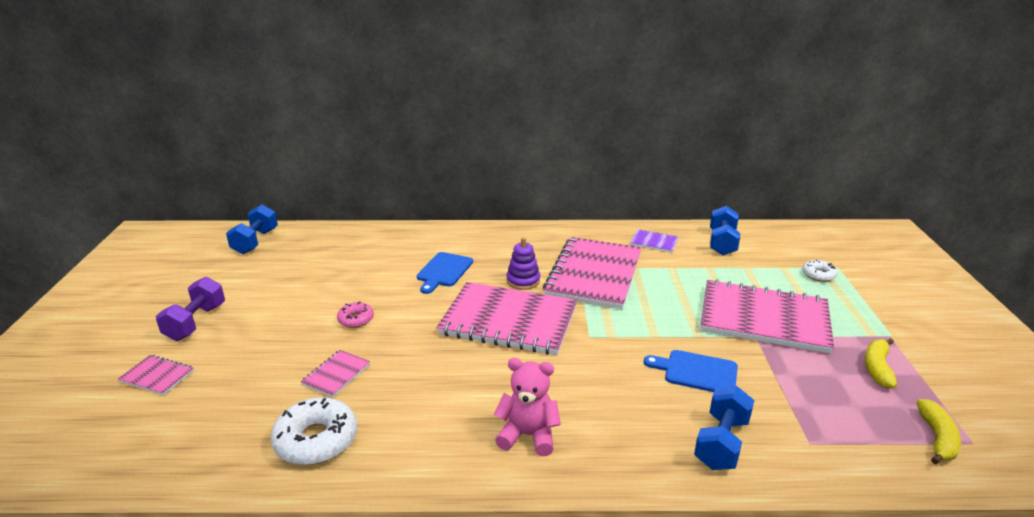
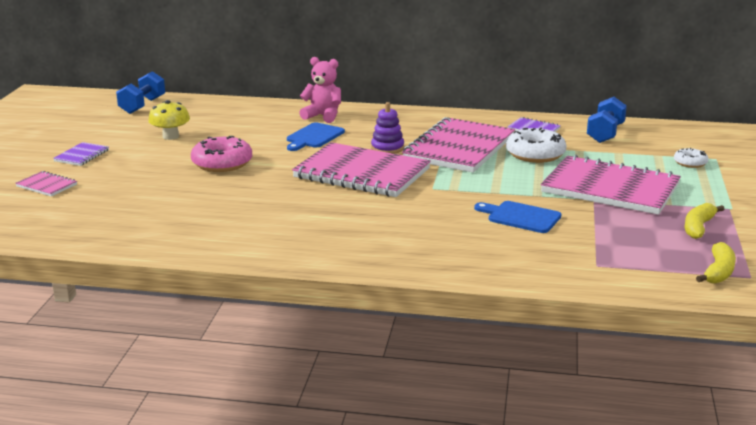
camera: 10 degrees right, 5 degrees down
purple dumbbell [156,276,225,341] -> purple notebook [53,142,109,166]
white donut [271,397,357,465] -> white donut moved to [506,127,567,163]
pink notebook [301,350,370,398] -> none
pink donut [337,302,374,328] -> pink donut [191,136,252,172], size x1.83
pink teddy bear [494,358,561,456] -> pink teddy bear moved to [299,57,341,123]
blue dumbbell [694,386,754,470] -> none
none -> yellow mushroom [148,100,190,140]

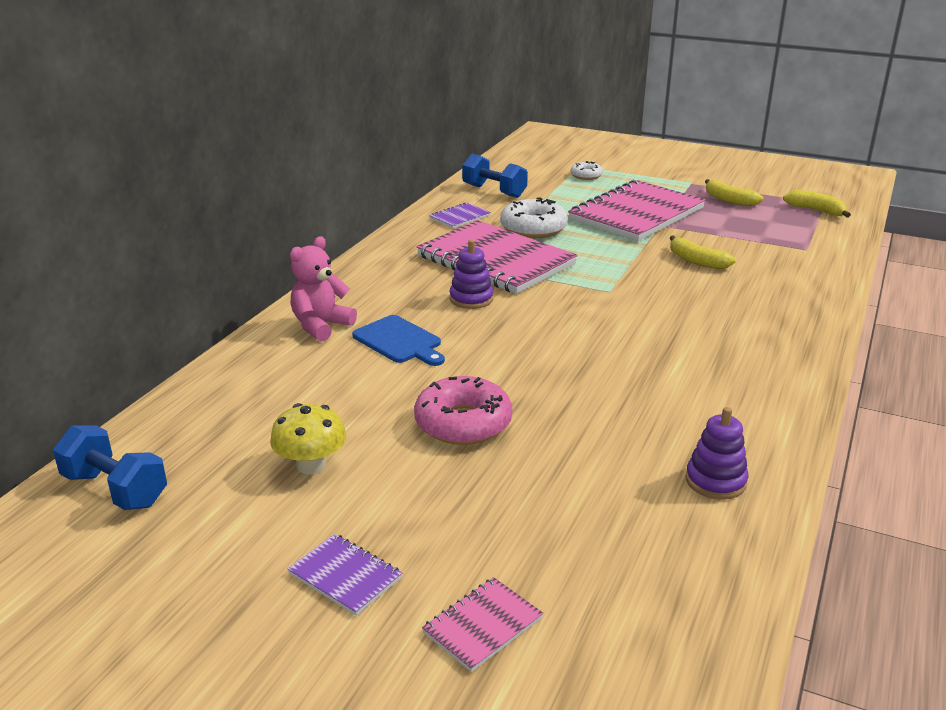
camera: 75 degrees left, 5 degrees up
pink notebook [292,142,431,197] -> none
blue cutting board [474,201,561,233] -> yellow banana [670,235,736,269]
none -> purple stacking toy [686,407,748,500]

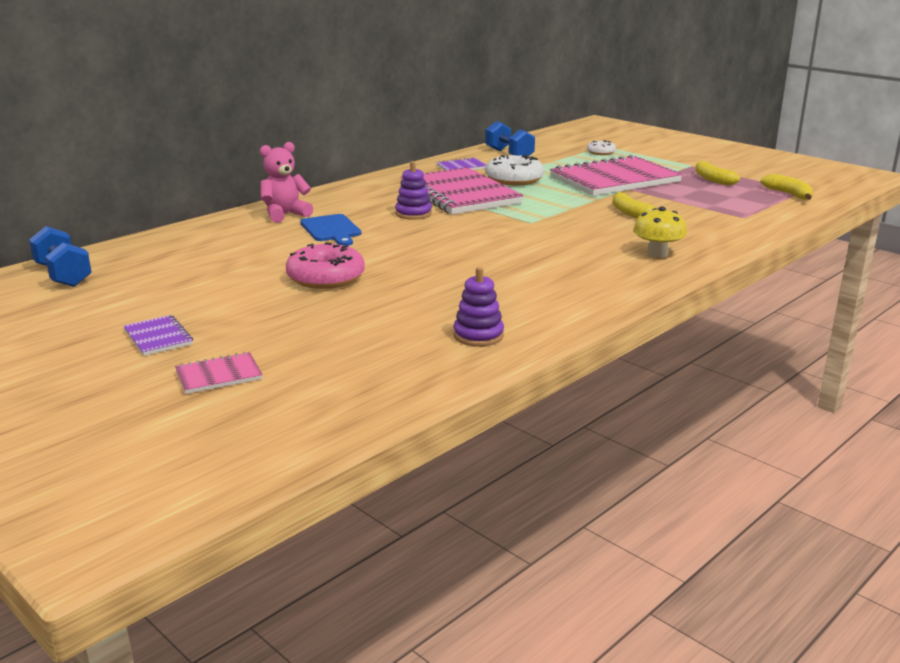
camera: 20 degrees right, 5 degrees down
yellow mushroom [270,403,347,474] -> yellow mushroom moved to [633,207,687,258]

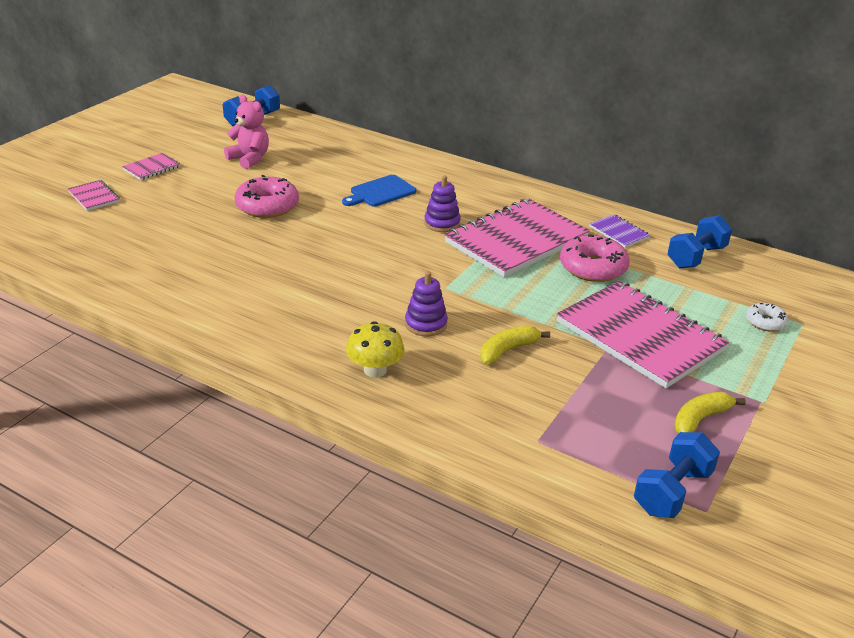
camera: 75 degrees right, 10 degrees up
purple notebook [123,315,193,356] -> pink notebook [122,153,180,180]
pink teddy bear [260,142,313,223] -> pink teddy bear moved to [224,95,269,169]
purple stacking toy [453,267,504,347] -> purple stacking toy moved to [405,271,448,336]
white donut [485,155,544,185] -> pink donut [560,235,629,282]
yellow banana [760,174,813,200] -> blue dumbbell [634,432,720,518]

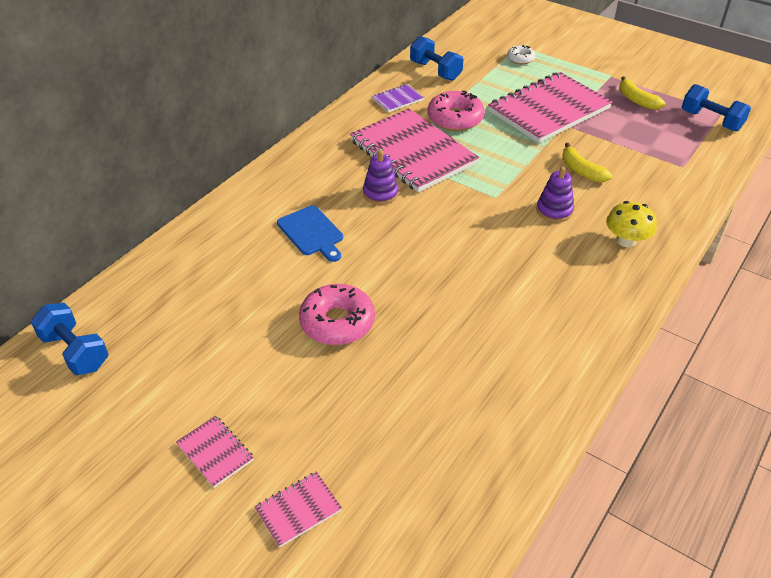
camera: 85 degrees left, 10 degrees up
pink teddy bear [224,95,269,169] -> none

